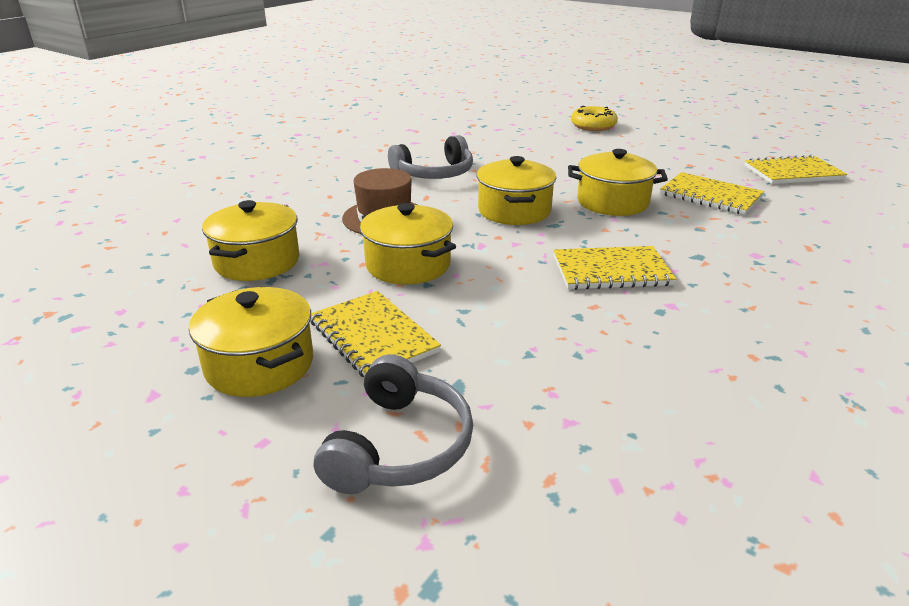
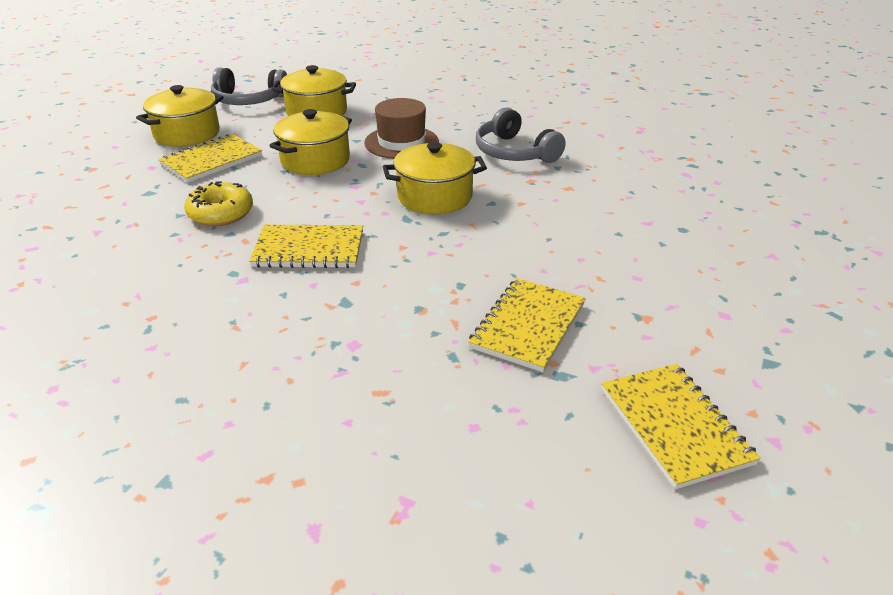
camera: 80 degrees right, 5 degrees up
grey headphones [314,354,473,494] -> grey headphones moved to [211,67,287,105]
yellow notebook [553,246,676,290] -> yellow notebook turned 75 degrees counterclockwise [249,225,363,268]
yellow pot [568,149,668,216] -> none
yellow donut [571,106,618,131] -> yellow donut moved to [184,181,253,226]

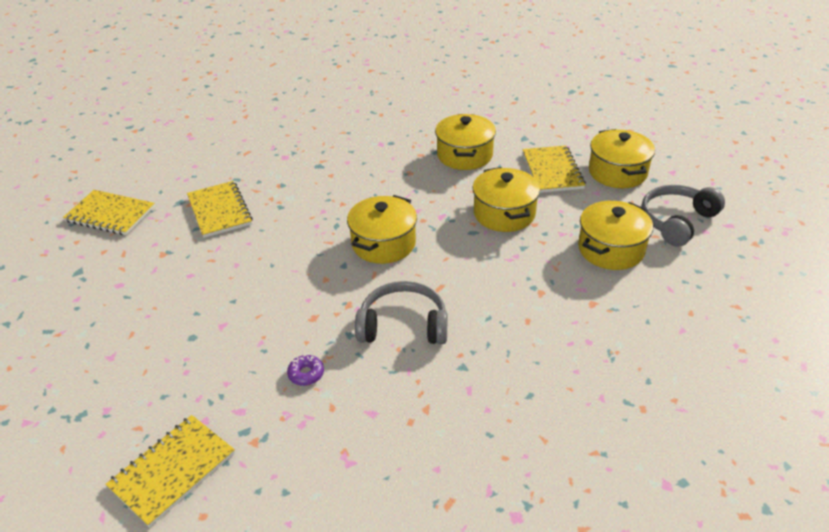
camera: 130 degrees right, 5 degrees up
yellow donut [184,181,253,226] -> yellow pot [435,114,496,170]
yellow notebook [249,225,363,268] -> yellow notebook moved to [106,415,235,527]
brown hat [364,98,439,159] -> none
none -> purple donut [287,355,324,386]

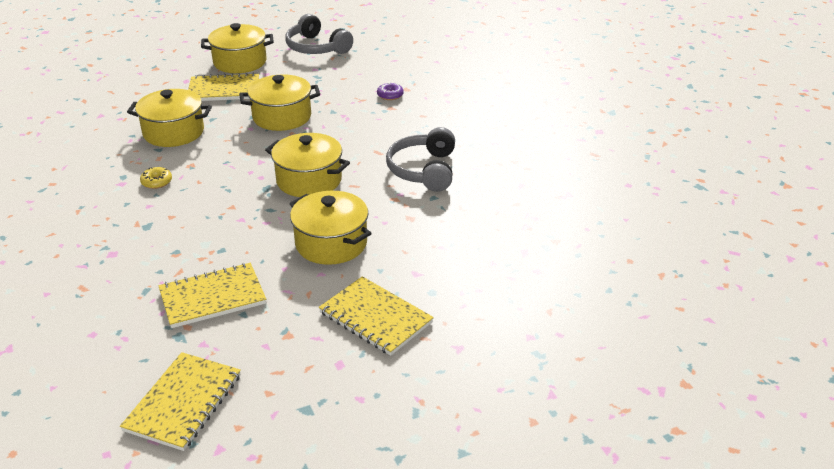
camera: 90 degrees left, 5 degrees down
yellow notebook [106,415,235,527] -> yellow notebook moved to [319,276,434,356]
purple donut [287,355,324,386] -> purple donut moved to [377,82,404,100]
yellow pot [578,201,653,270] -> yellow pot moved to [290,191,372,265]
none -> yellow donut [140,167,172,189]

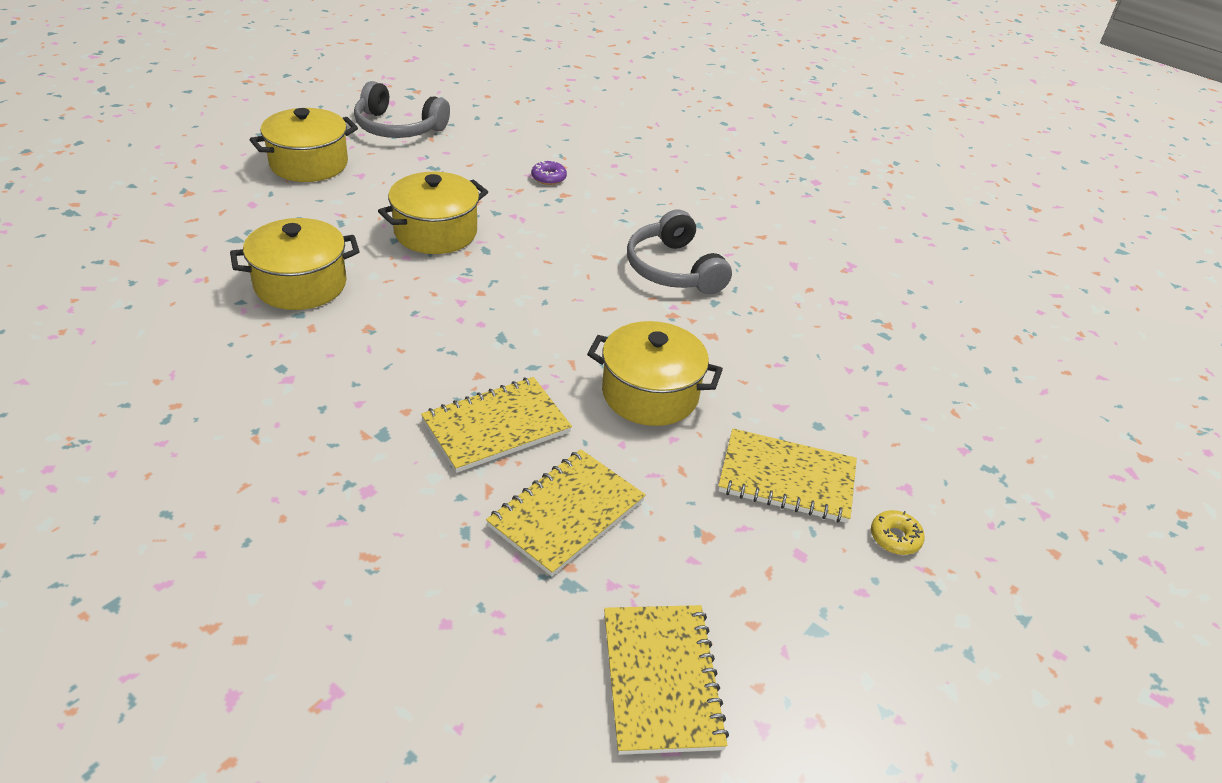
camera: 30 degrees left, 5 degrees up
yellow donut [140,167,172,189] -> yellow donut moved to [871,510,925,555]
yellow notebook [188,73,259,101] -> yellow notebook moved to [421,377,572,473]
yellow pot [265,133,350,197] -> none

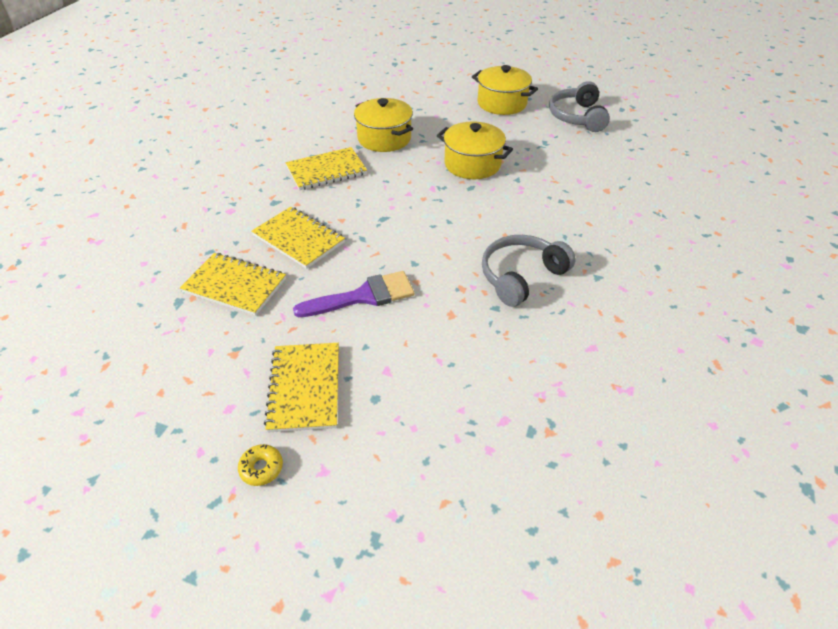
camera: 75 degrees right, 5 degrees up
purple donut [531,161,567,185] -> none
yellow pot [587,321,723,426] -> purple brush [293,271,414,317]
yellow notebook [604,605,729,755] -> yellow notebook moved to [286,147,367,190]

